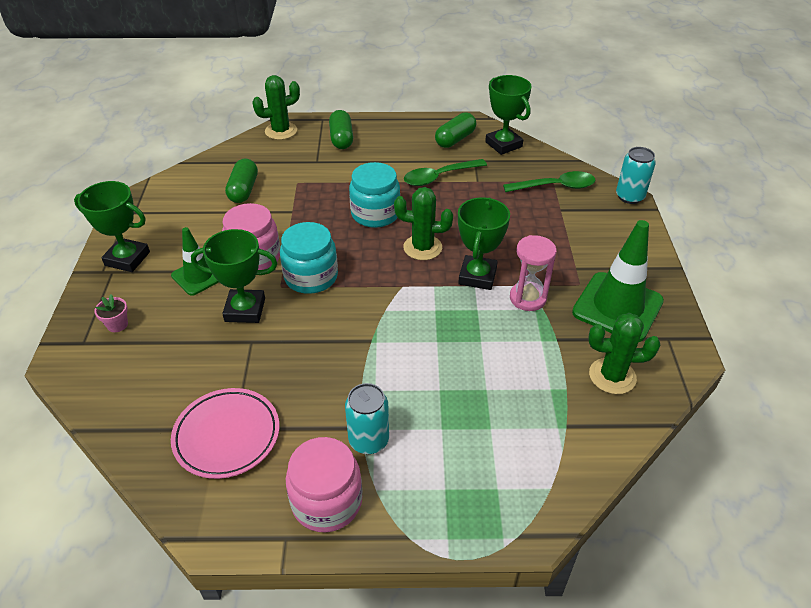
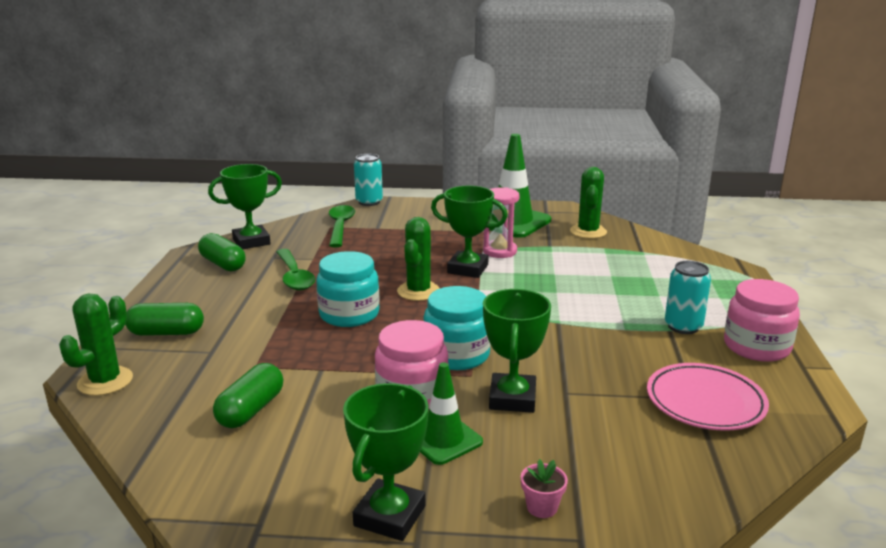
camera: 85 degrees left, 20 degrees down
green capsule [225,158,258,203] -> green capsule turned 75 degrees counterclockwise [213,363,283,428]
green cactus [252,75,300,140] -> green cactus turned 45 degrees clockwise [59,294,133,396]

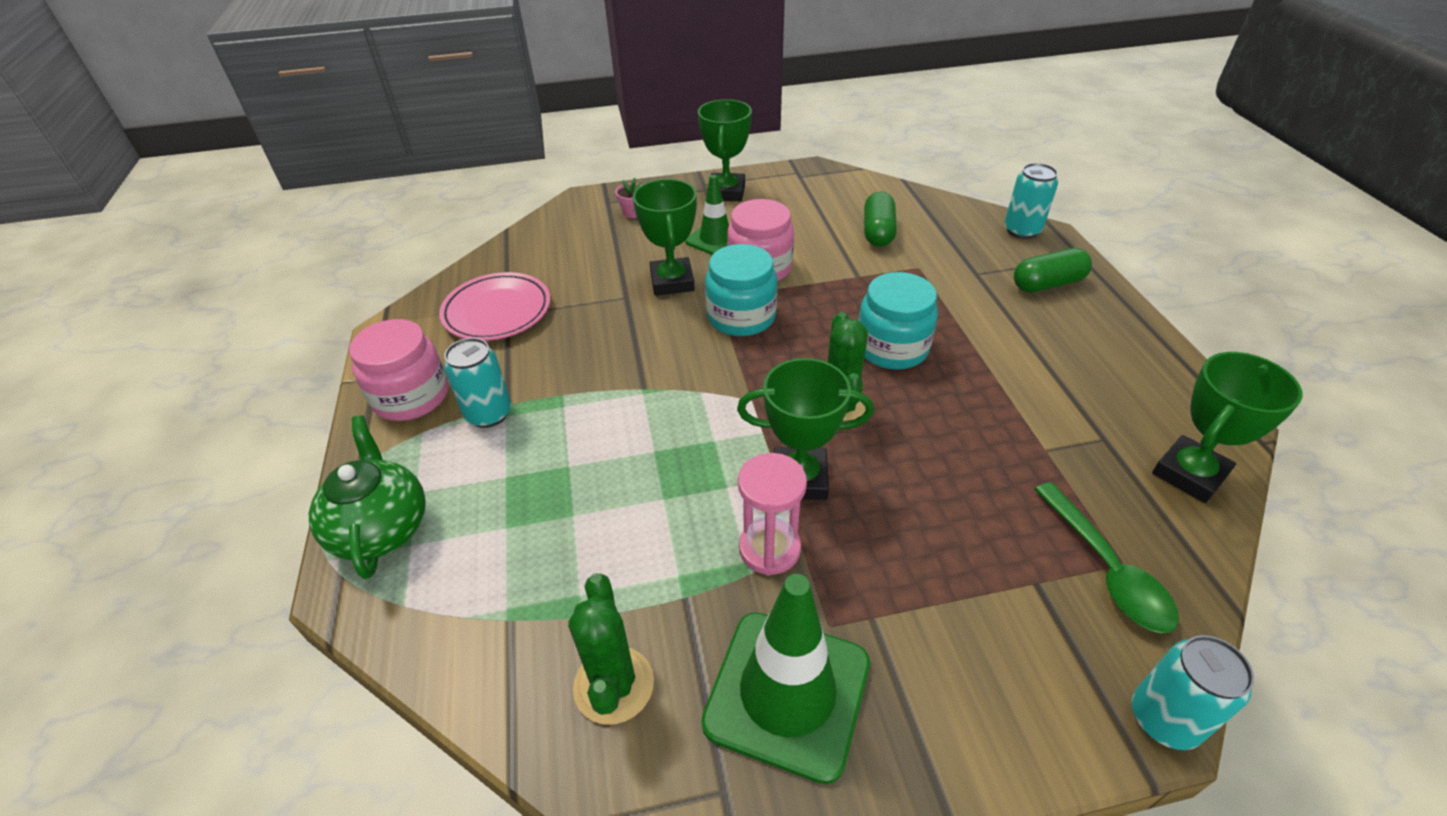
camera: 165 degrees right, 20 degrees up
green cactus [59,294,133,396] -> turquoise can [1005,163,1058,239]
green capsule [198,233,246,271] -> none
green spoon [277,249,315,291] -> none
none -> green teapot [309,415,426,579]

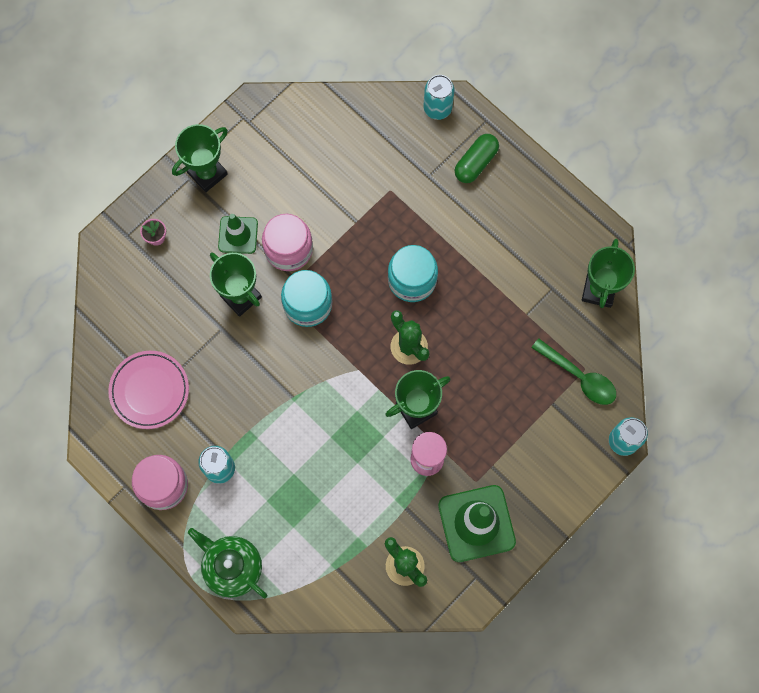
camera: 35 degrees left, 30 degrees up
green trophy [698,99,752,201] -> green trophy turned 75 degrees clockwise [172,124,228,192]
green capsule [864,192,897,247] -> none

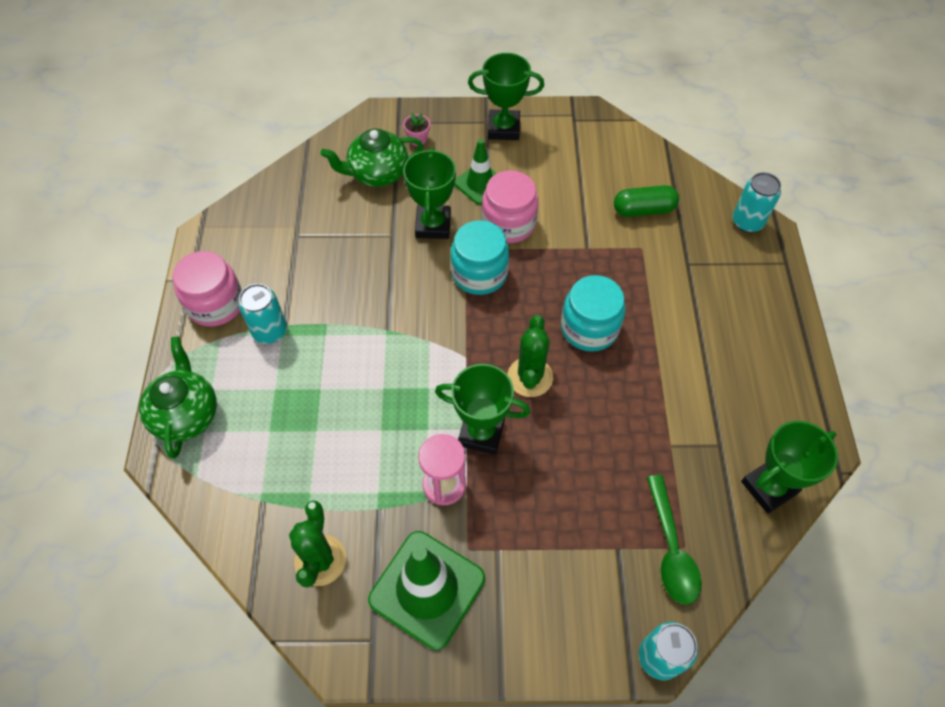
camera: 45 degrees right, 15 degrees down
pink plate [108,351,189,429] -> none
green capsule [454,134,499,183] -> green capsule moved to [614,185,679,217]
none -> green teapot [321,129,424,187]

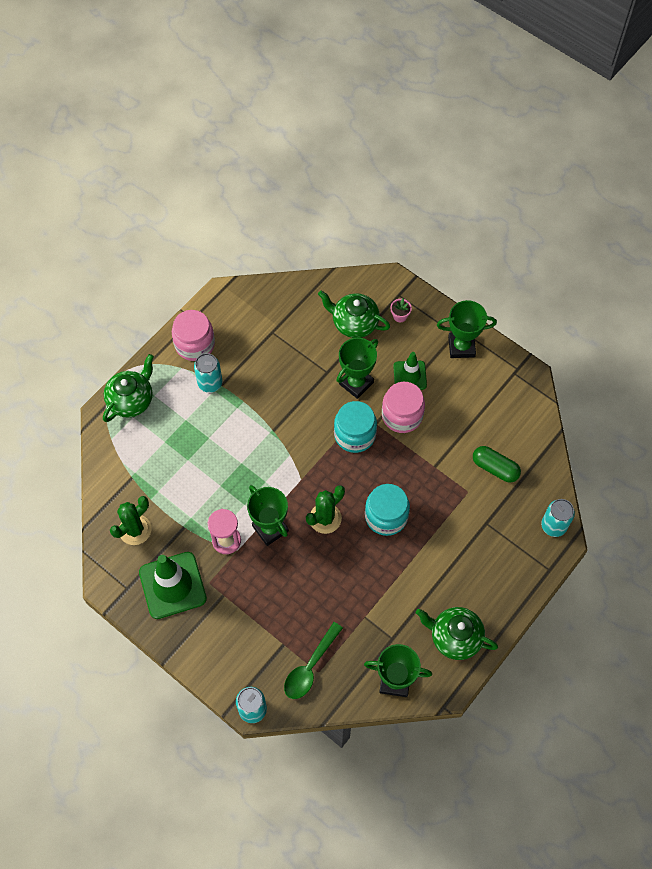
camera: 40 degrees right, 5 degrees up
green trophy [468,53,544,140] -> green trophy turned 45 degrees counterclockwise [437,300,497,358]
none -> green teapot [416,607,498,660]

